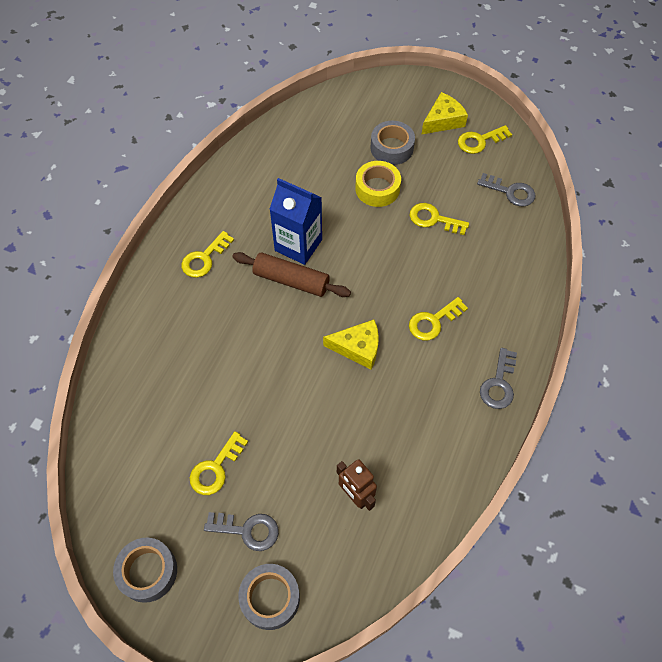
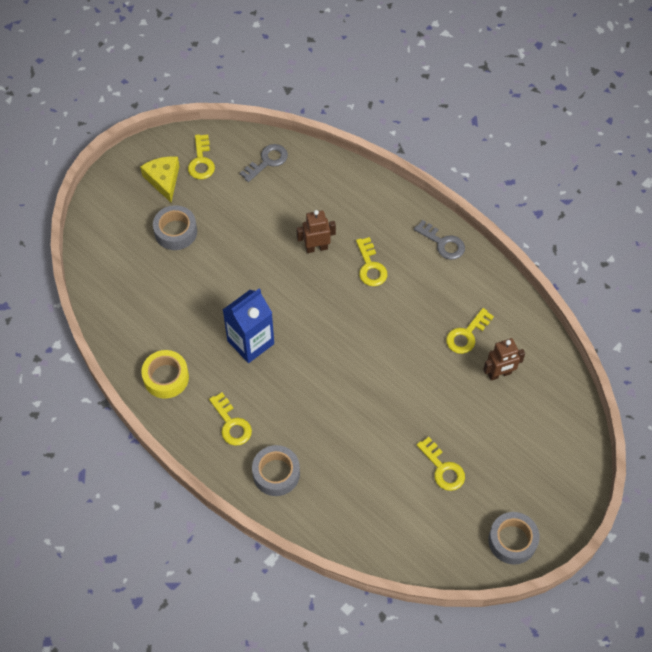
camera: 70 degrees left, 0 degrees up
grey key [204,512,279,551] -> none
brown rolling pin [232,252,351,297] -> none
grey tape [238,564,300,630] -> grey tape moved to [252,445,300,496]
yellow cheese [323,320,379,370] -> none
yellow tape [355,161,401,207] -> yellow tape moved to [141,350,189,399]
yellow key [410,203,469,235] -> yellow key moved to [446,308,494,354]
none -> brown robot [297,210,336,253]

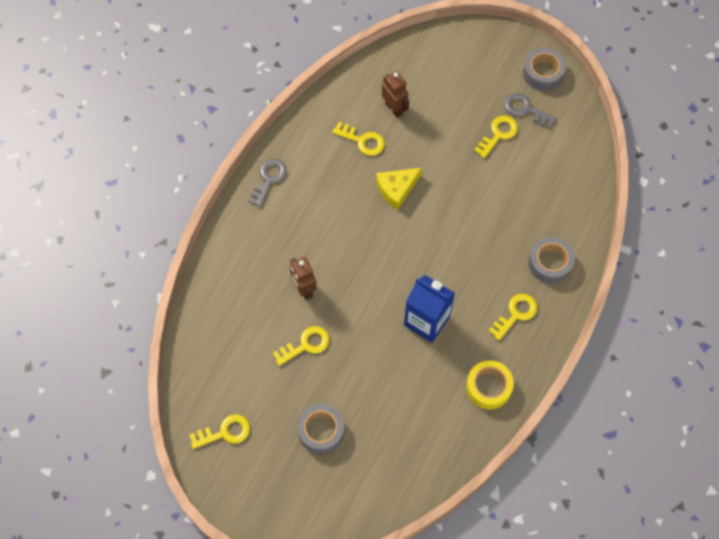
camera: 105 degrees left, 5 degrees up
yellow cheese [140,156,179,202] -> yellow cheese moved to [376,168,422,210]
grey key [240,144,288,182] -> grey key moved to [504,93,556,129]
yellow key [356,237,387,286] -> yellow key moved to [273,326,329,366]

